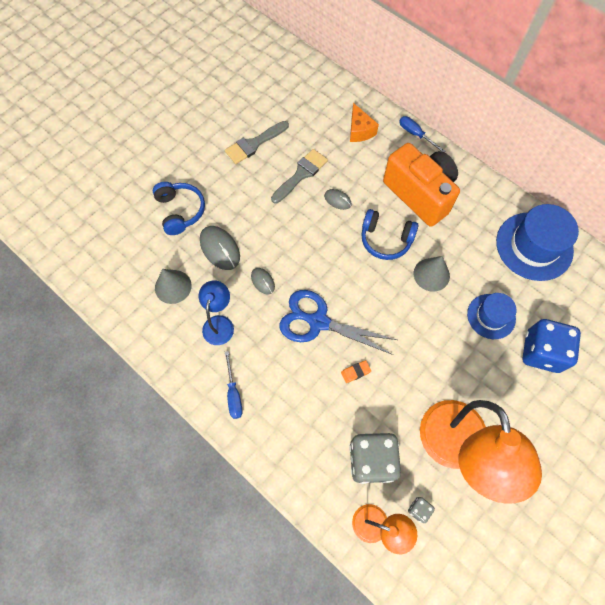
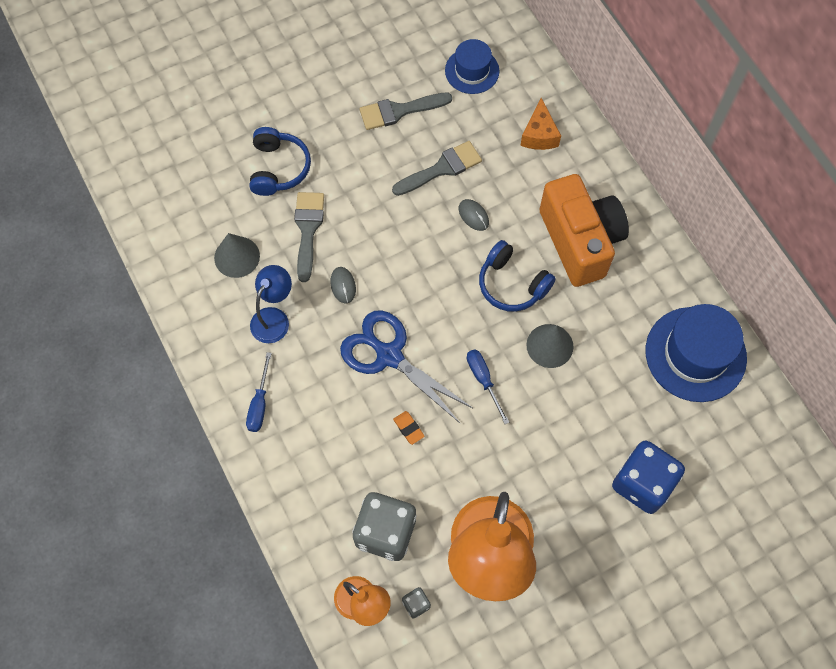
camera: 20 degrees right, 0 degrees up
grey mouse [200,226,240,270] -> grey brush [294,192,324,282]
orange eraser [341,360,371,383] -> orange eraser turned 60 degrees clockwise [393,411,425,445]
blue screwdriver [399,116,445,152] -> blue screwdriver moved to [467,349,509,424]
blue hat [467,293,517,339] -> blue hat moved to [445,39,499,94]

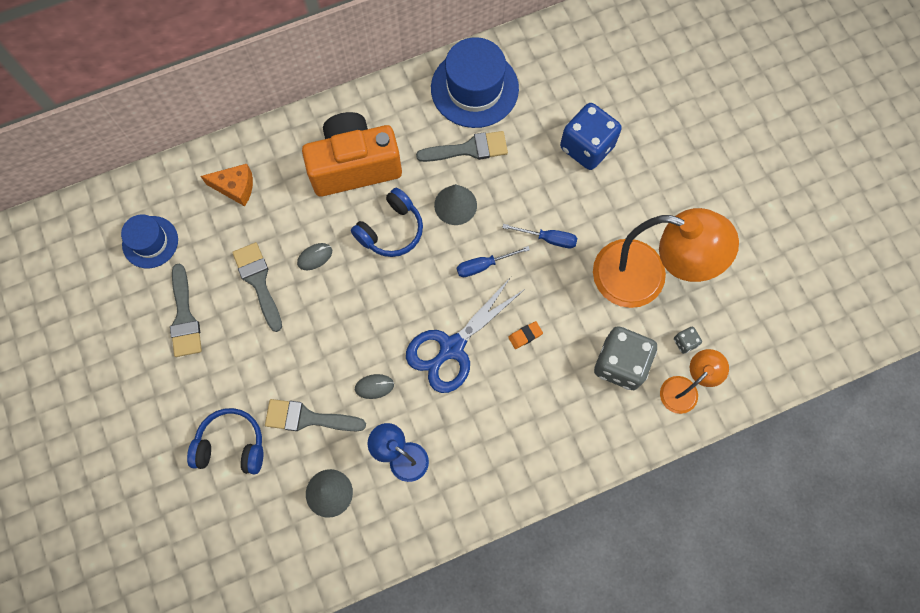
camera: 85 degrees left, 5 degrees up
blue screwdriver [246,352,272,432] -> blue screwdriver moved to [502,224,577,248]
none -> grey brush [416,131,508,162]

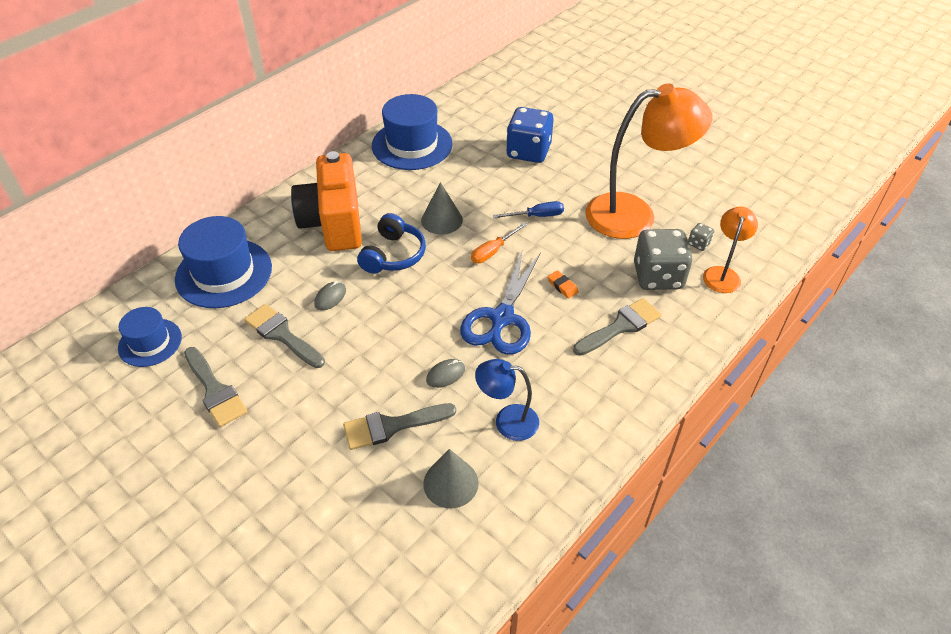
camera: 25 degrees left, 25 degrees down
blue headphones [187,408,263,474] -> none
orange cheese [201,164,253,206] -> blue hat [175,216,272,308]
orange camera [302,112,402,197] -> orange camera turned 60 degrees counterclockwise [291,151,362,251]
grey brush [416,131,508,162] -> grey brush moved to [573,298,662,356]
blue screwdriver [457,246,530,277] -> orange screwdriver [471,222,527,263]
orange eraser [508,321,543,349] -> orange eraser turned 75 degrees counterclockwise [547,270,579,299]

